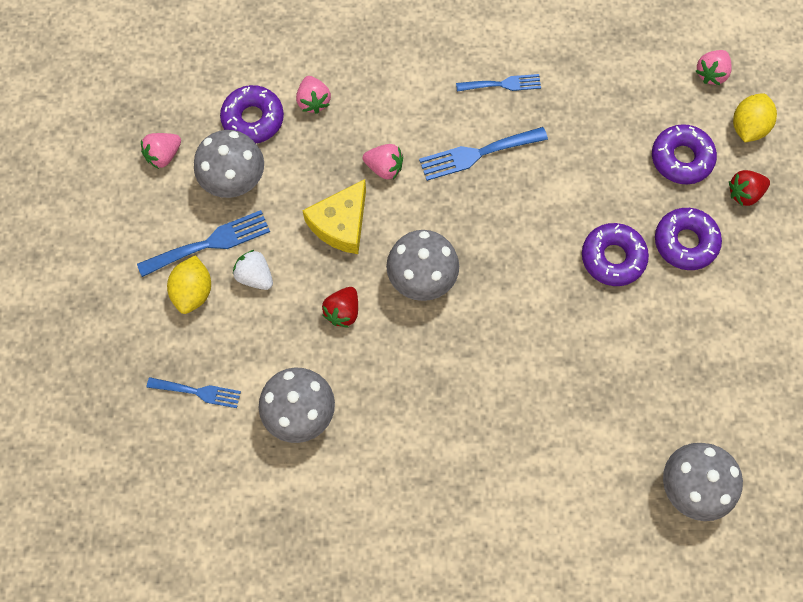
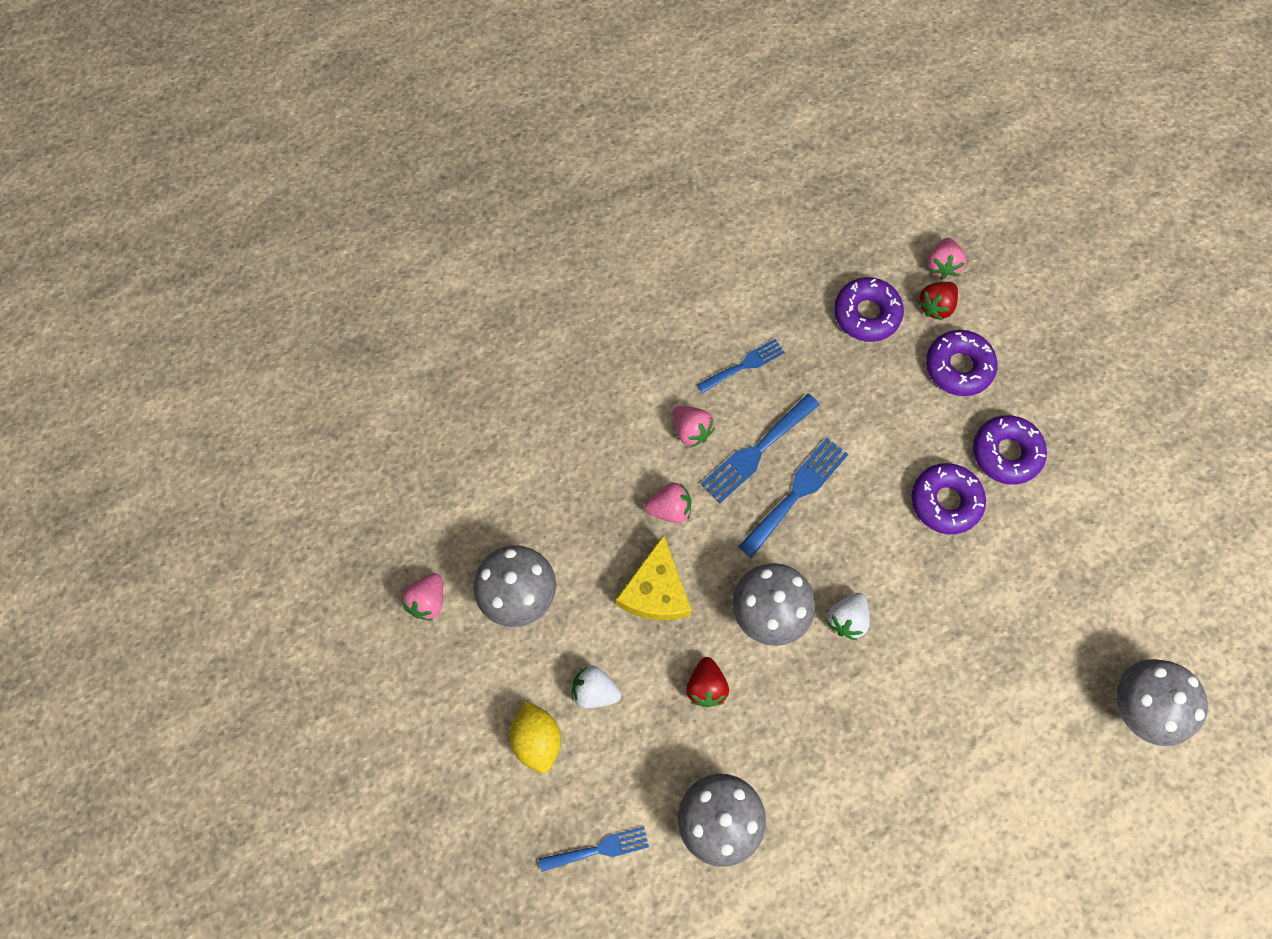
camera: 25 degrees left, 0 degrees up
blue fork [137,210,270,277] -> blue fork moved to [738,438,848,558]
purple donut [220,85,284,143] -> purple donut moved to [834,277,904,342]
pink strawberry [296,76,331,114] -> pink strawberry moved to [673,406,715,448]
red strawberry [729,170,770,206] -> red strawberry moved to [918,282,958,320]
yellow lemon [733,93,777,142] -> none
none -> white strawberry [827,593,870,640]

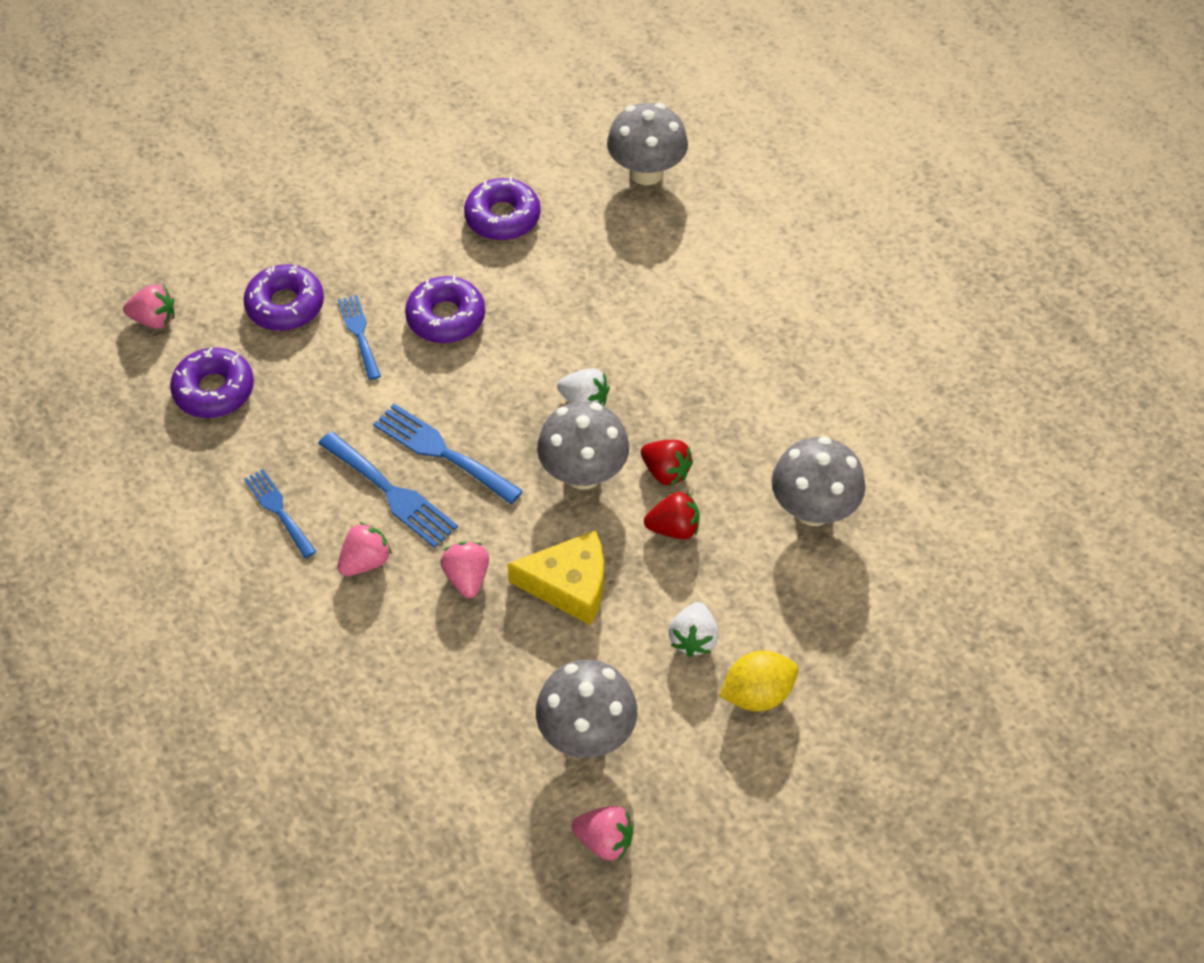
camera: 95 degrees left, 15 degrees down
blue fork [539,826,649,872] -> blue fork moved to [338,295,381,380]
red strawberry [918,282,958,320] -> red strawberry moved to [641,440,693,486]
purple donut [973,415,1047,485] -> purple donut moved to [464,177,541,241]

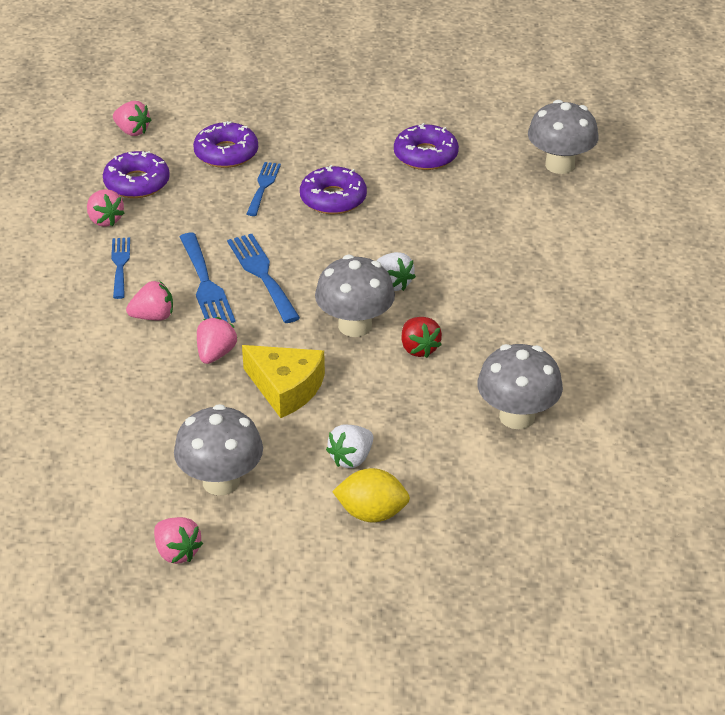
camera: 30 degrees right, 15 degrees down
red strawberry [644,492,700,539] -> none
none -> pink strawberry [87,189,125,227]

